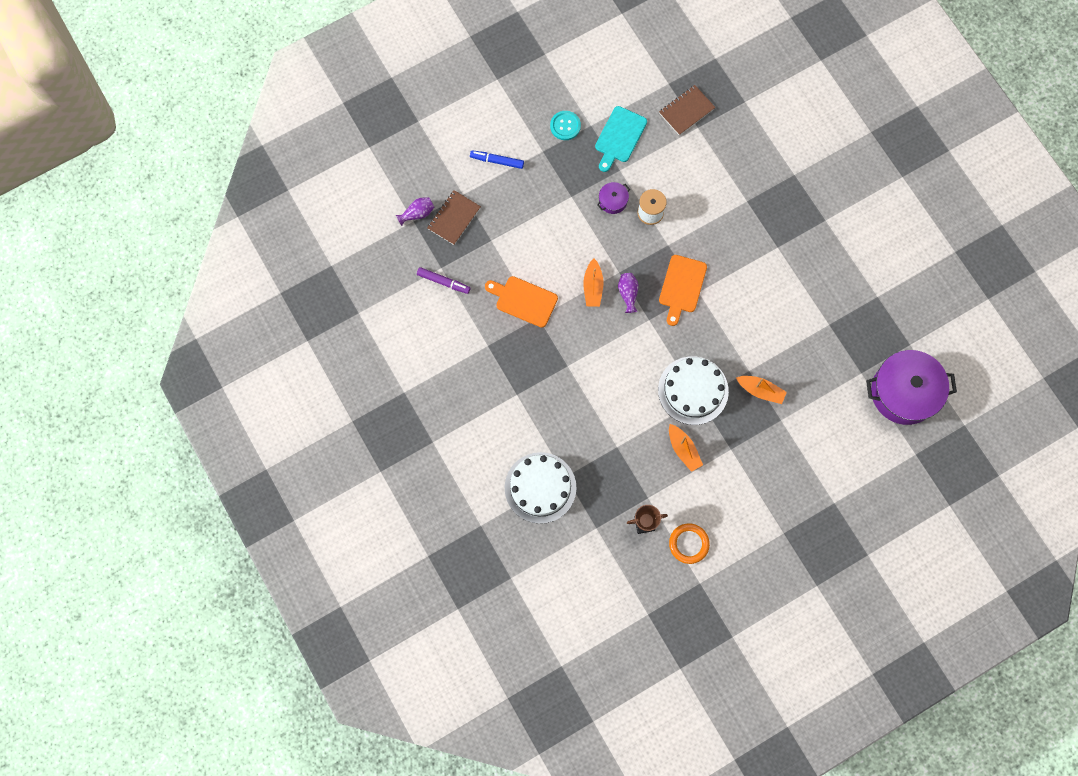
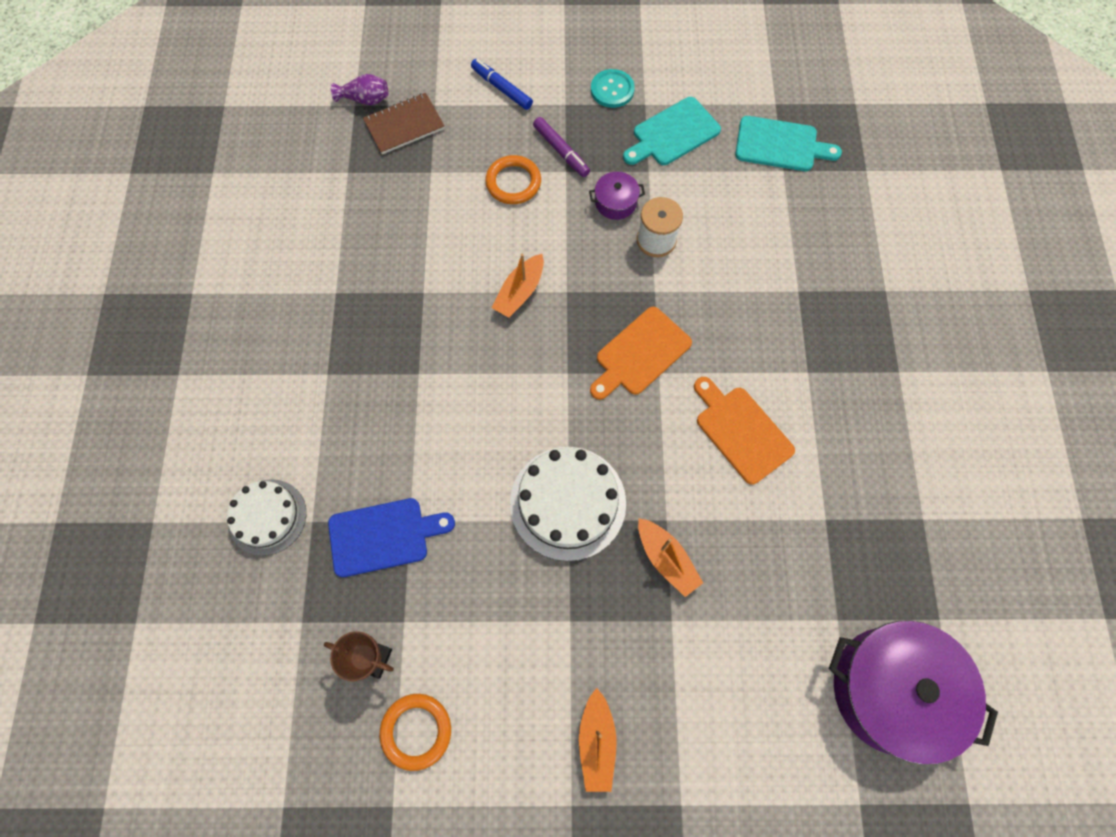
camera: 30 degrees right, 5 degrees down
purple marker [417,267,471,294] -> purple marker moved to [533,117,590,177]
orange cutting board [485,276,558,328] -> orange cutting board moved to [694,377,795,485]
white cake [505,452,576,524] -> white cake [227,479,306,556], size x0.66
purple vase [618,273,639,313] -> none
brown notebook [659,85,716,135] -> turquoise cutting board [735,116,842,171]
orange boat [669,424,703,472] -> orange boat moved to [579,688,617,792]
none -> blue cutting board [328,498,455,577]
none -> orange ring [485,155,541,204]

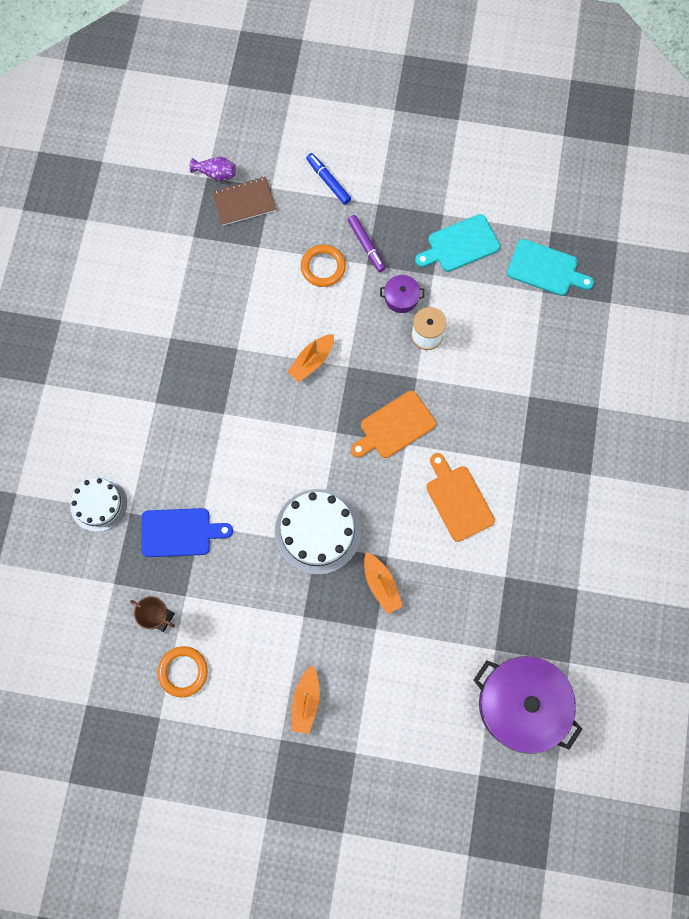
camera: 10 degrees right, 5 degrees up
turquoise button [591,69,635,108] -> none

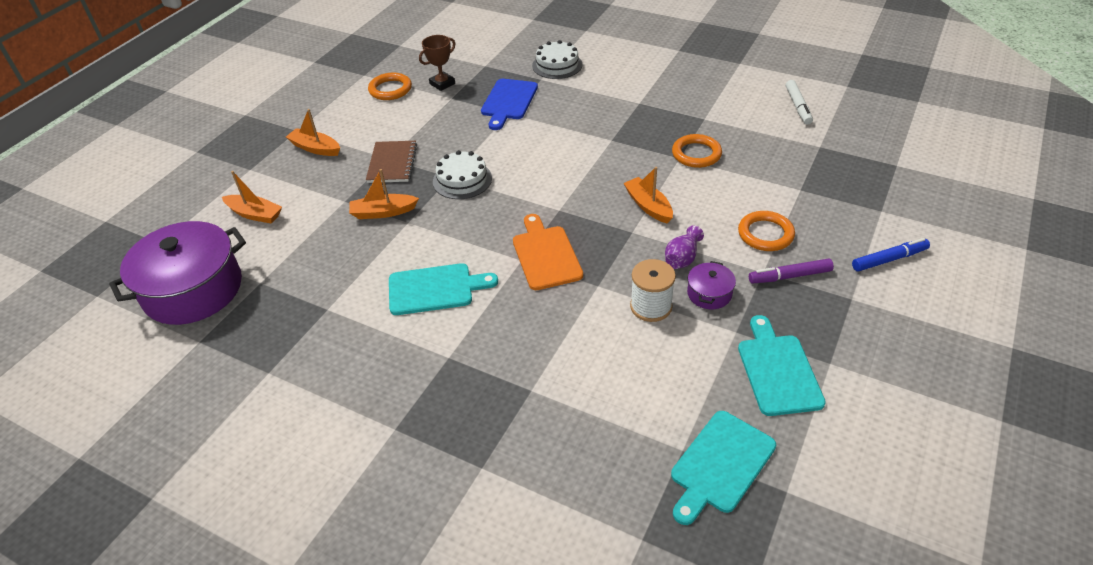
camera: 110 degrees right, 30 degrees down
purple vase [190,157,236,181] -> purple vase moved to [665,225,704,269]
brown notebook [212,177,276,226] -> brown notebook moved to [366,141,417,183]
white cake [275,489,361,575] -> white cake [433,150,492,199], size x0.66
orange cutting board [426,453,495,542] -> turquoise cutting board [389,263,498,315]
none -> orange boat [222,171,282,224]
none -> orange ring [672,134,722,168]
none -> white marker [786,80,813,125]

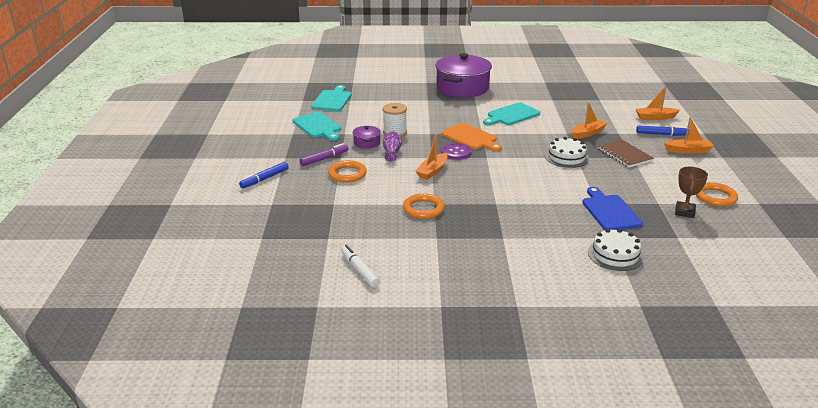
camera: 150 degrees right, 15 degrees down
purple pot [109,221,246,325] -> purple pot moved to [435,53,492,98]
orange boat [623,167,673,223] -> orange boat turned 90 degrees clockwise [415,134,447,180]
none -> purple button [441,143,472,160]
none -> blue marker [636,125,689,136]

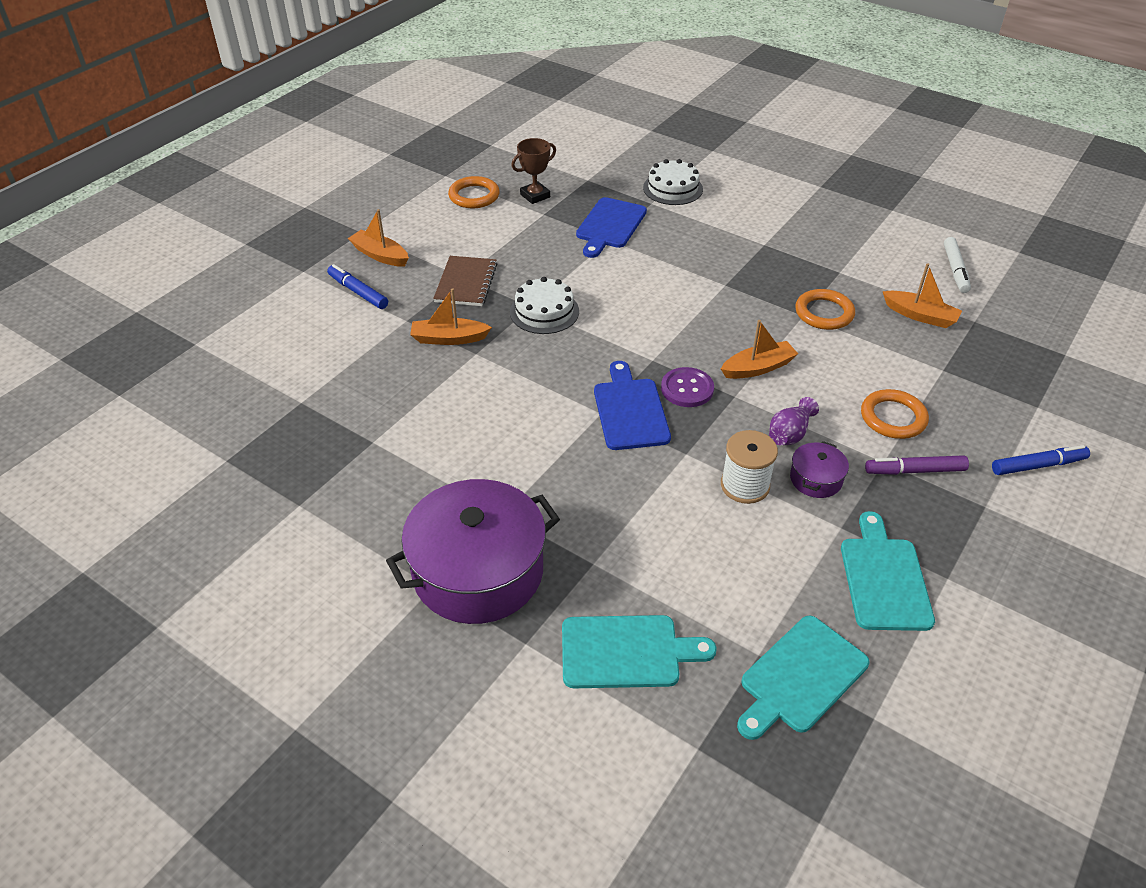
camera: 145 degrees left, 15 degrees up
orange cutting board [441,123,502,151] -> blue cutting board [594,361,671,450]
turquoise cutting board [483,102,540,125] -> turquoise cutting board moved to [562,615,717,688]
orange boat [635,86,680,120] -> orange boat moved to [882,263,962,328]

